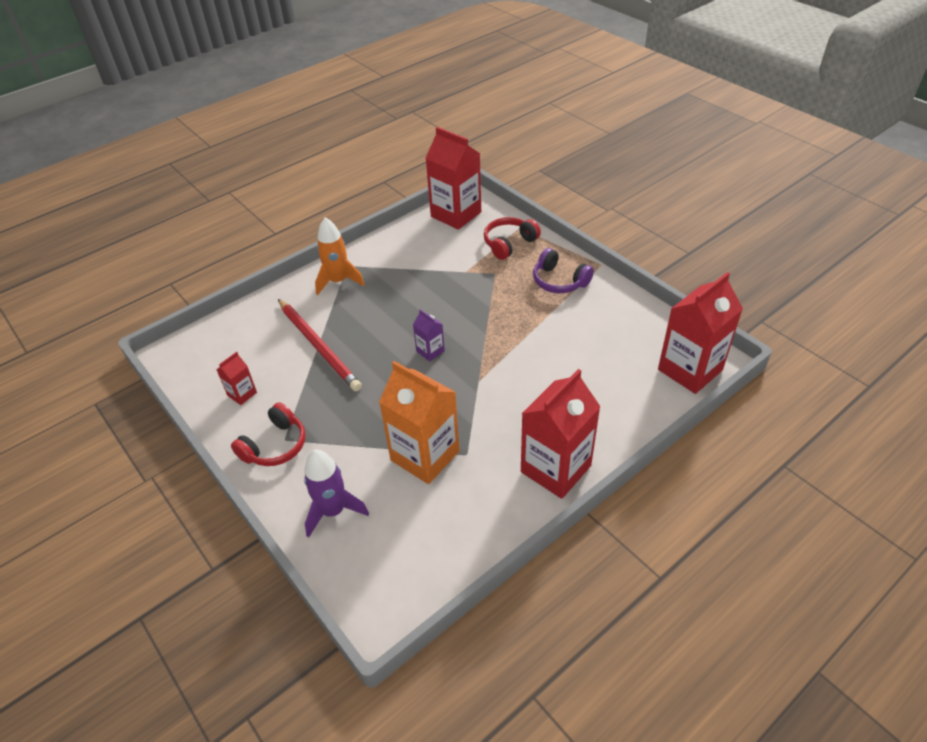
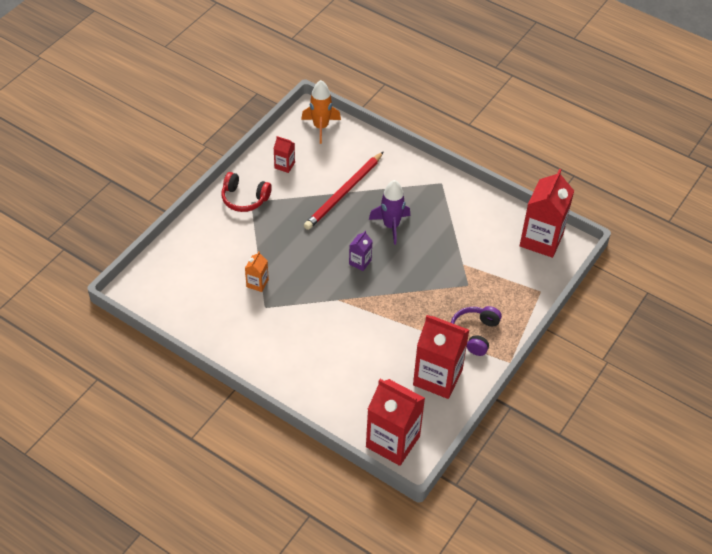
camera: 70 degrees right, 5 degrees up
purple rocket [304,450,369,538] -> purple rocket moved to [369,180,410,245]
orange rocket [315,217,365,295] -> orange rocket moved to [301,80,341,144]
orange carton [379,361,460,484] -> orange carton [245,251,269,292], size x0.46
red headphones [484,217,541,260] -> none
red carton [521,369,601,499] -> red carton moved to [413,315,469,399]

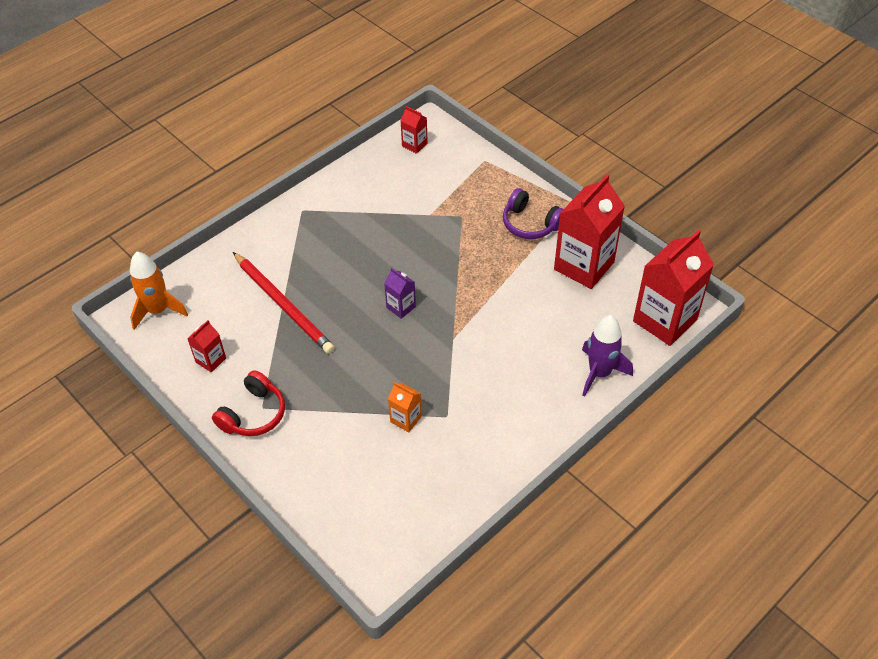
camera: 75 degrees left, 0 degrees up
purple rocket [369,180,410,245] -> purple rocket moved to [582,315,633,397]
red carton [520,169,574,258] -> red carton [400,106,428,154], size x0.46

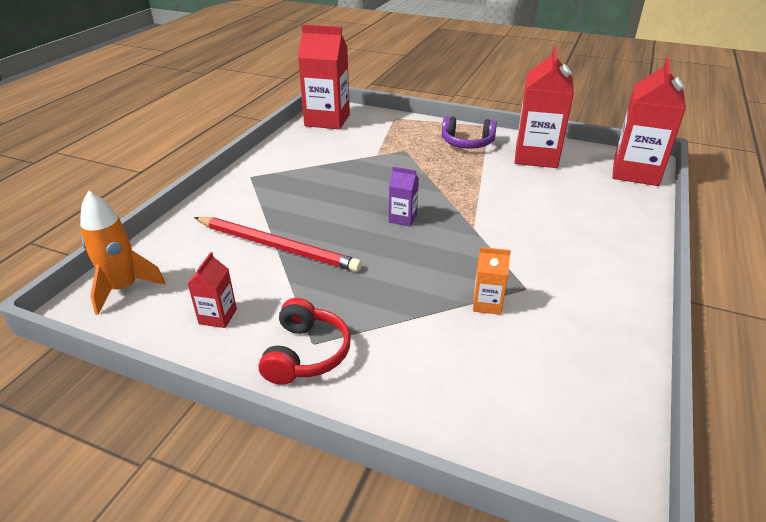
camera: 25 degrees left, 15 degrees down
red carton [400,106,428,154] -> red carton [298,24,350,129], size x2.15
purple rocket [582,315,633,397] -> none

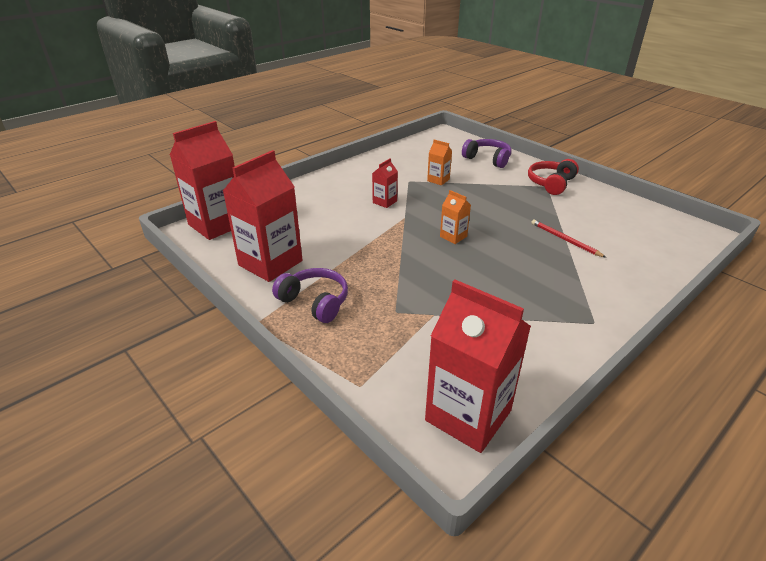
camera: 155 degrees left, 0 degrees up
orange rocket [80,191,166,315] -> none
red carton [188,252,237,328] -> red carton moved to [372,158,398,208]
red pencil [194,217,362,272] -> red pencil [531,219,606,258], size x0.54
purple carton [389,167,419,227] -> orange carton [440,190,471,244]
none -> purple headphones [462,139,512,168]

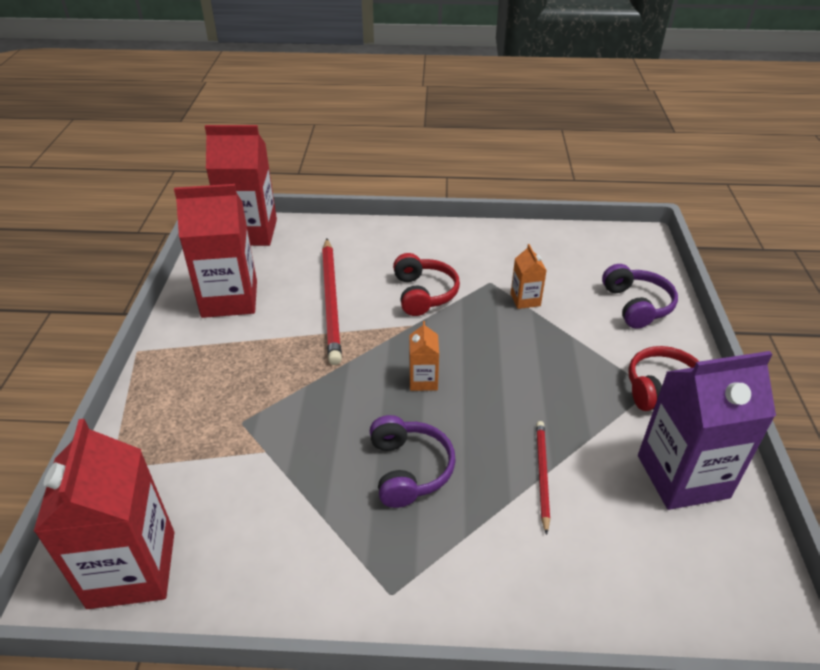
camera: 45 degrees right, 5 degrees up
purple headphones [272,268,348,323] -> purple headphones moved to [370,415,456,508]
red carton [372,158,398,208] -> red headphones [393,253,460,316]
none -> red pencil [322,239,342,365]
none -> purple carton [638,351,776,510]

